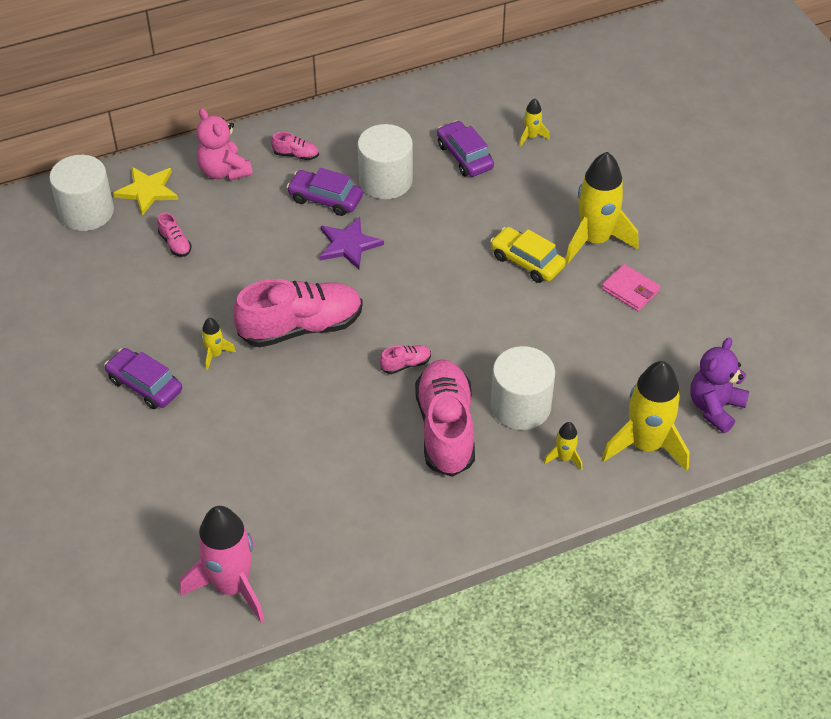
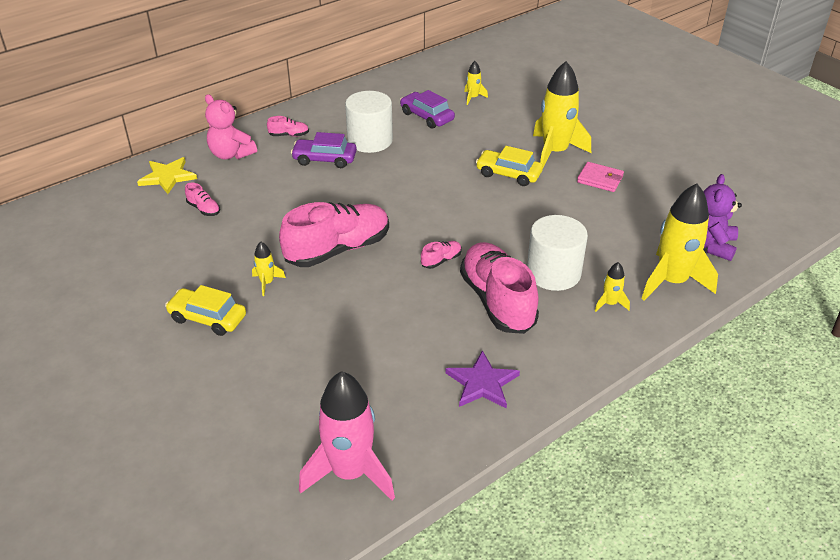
camera: 15 degrees left, 10 degrees down
white cylinder [49,155,114,231] -> none
purple car [104,348,182,409] -> yellow car [165,285,246,336]
purple star [319,217,384,269] -> purple star moved to [445,350,520,409]

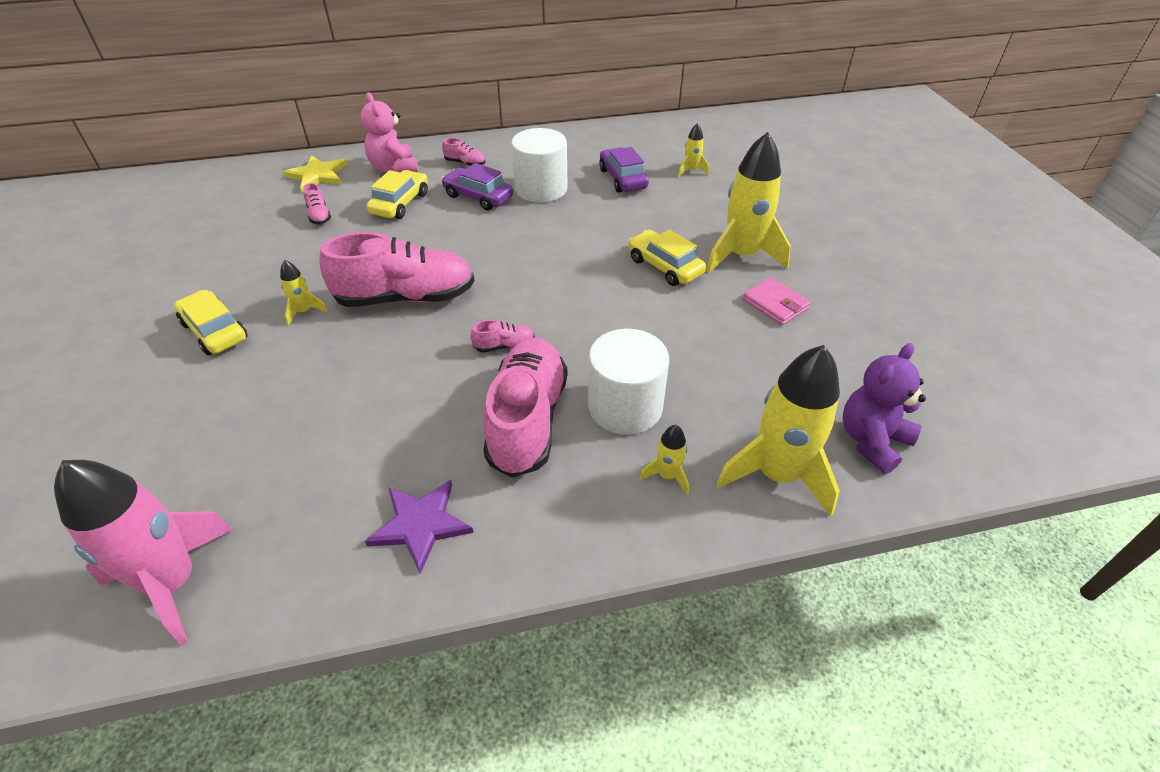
camera: 25 degrees right, 5 degrees up
none -> yellow car [367,170,428,219]

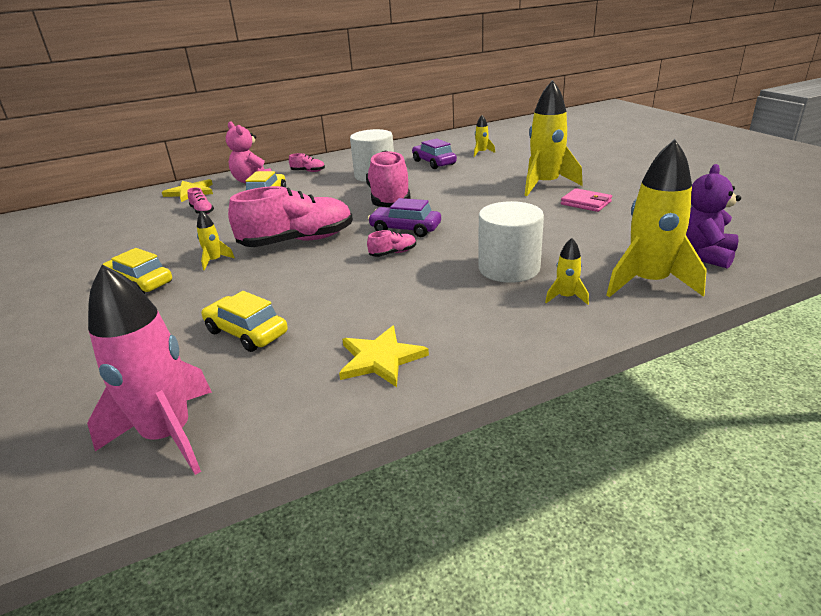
camera: 10 degrees left, 15 degrees down
purple star [365,480,474,574] -> yellow star [339,326,429,387]
purple car [441,163,513,210] -> purple car moved to [368,198,441,237]
pink shoe [483,338,567,478] -> pink shoe moved to [366,151,411,207]
yellow car [628,229,706,286] -> yellow car moved to [202,291,288,352]

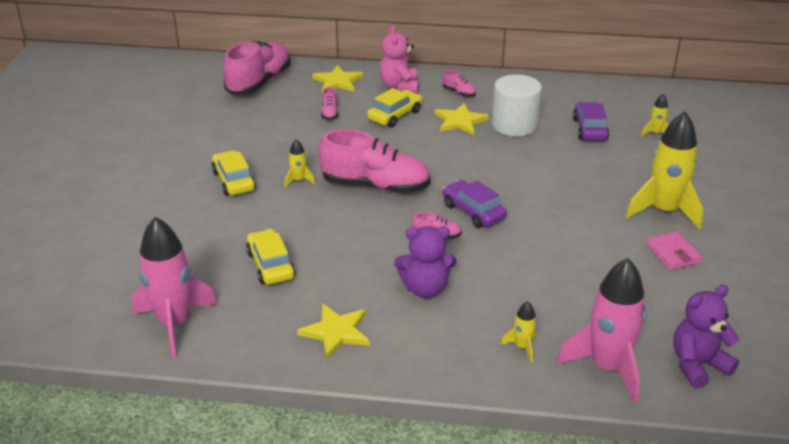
camera: 30 degrees right, 5 degrees up
pink shoe [366,151,411,207] -> pink shoe moved to [223,41,291,95]
white cylinder [479,201,544,283] -> none
yellow rocket [606,139,707,297] -> pink rocket [557,258,646,403]
none -> purple teddy bear [394,226,457,298]
none -> yellow star [435,103,489,135]

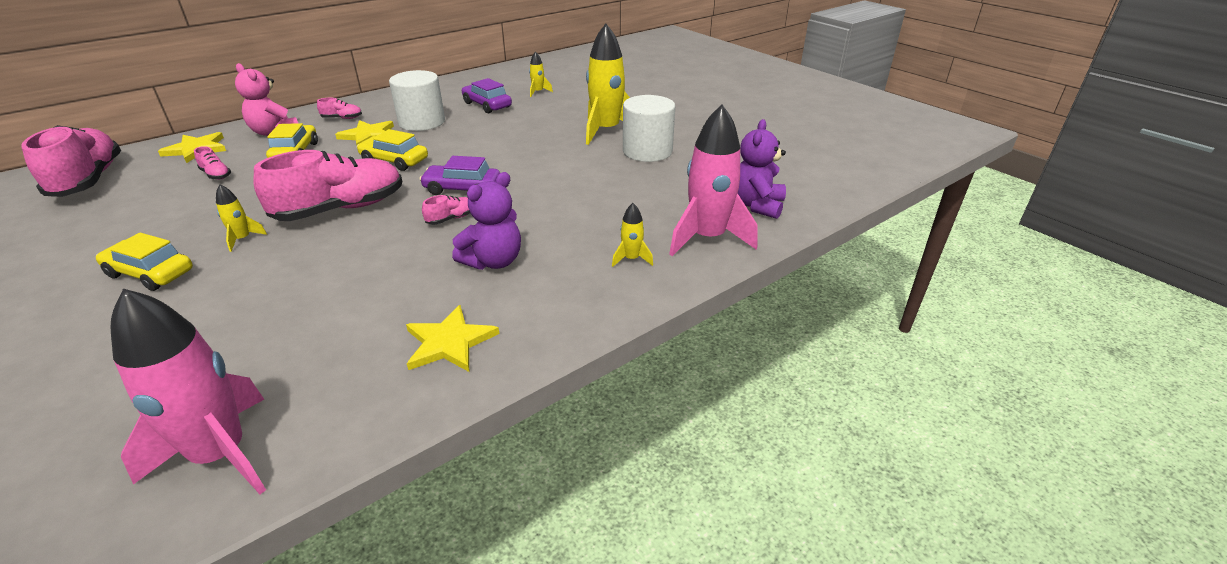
camera: 45 degrees left, 0 degrees up
yellow car [246,229,295,285] -> yellow car moved to [357,129,428,171]
pink wallet [646,232,702,270] -> white cylinder [623,95,675,162]

